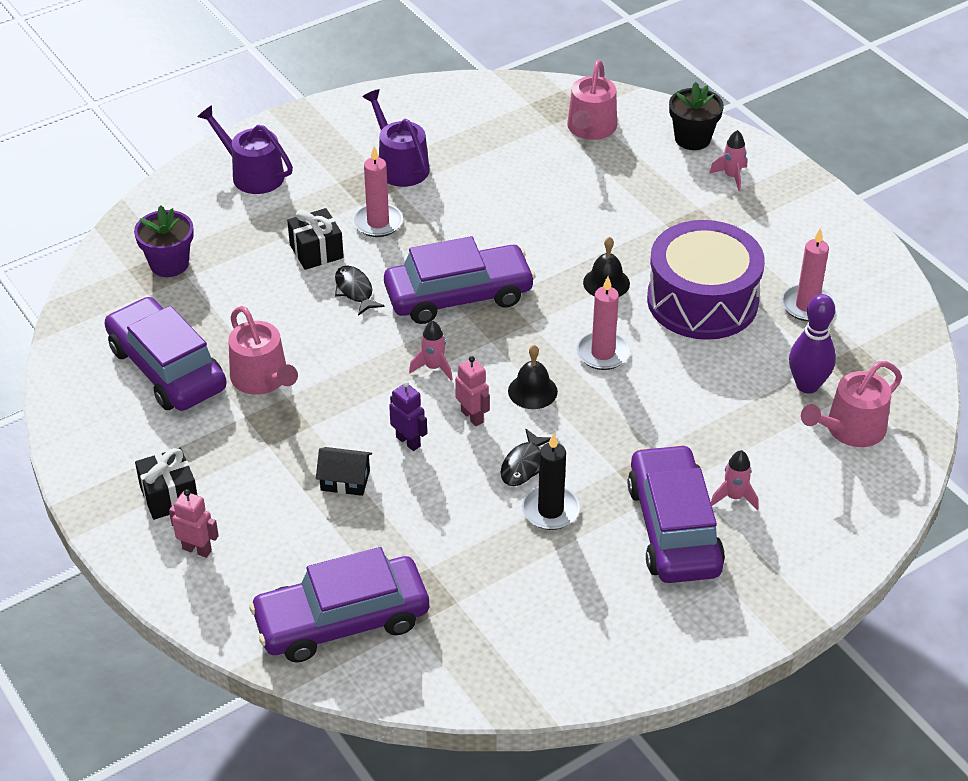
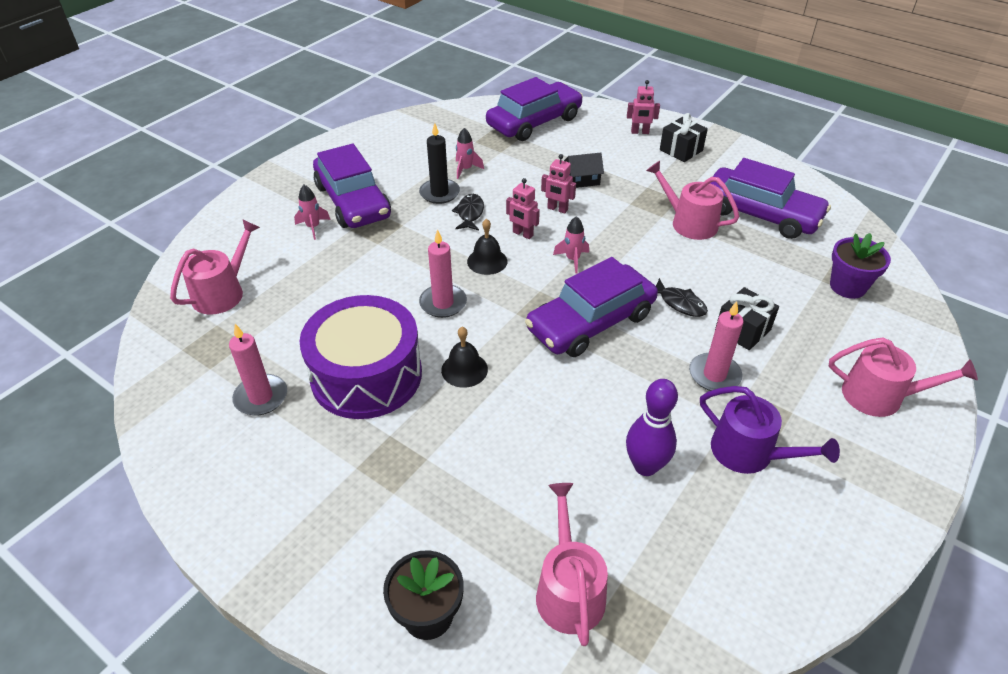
camera: 160 degrees right, 0 degrees up
purple watering can [197,105,293,194] -> pink watering can [829,337,978,417]
purple robot [389,381,427,451] -> pink robot [541,154,576,214]
pink rocket [709,130,747,191] -> pink rocket moved to [456,128,484,179]
purple bowling pin [789,294,836,394] -> purple bowling pin moved to [626,379,678,476]

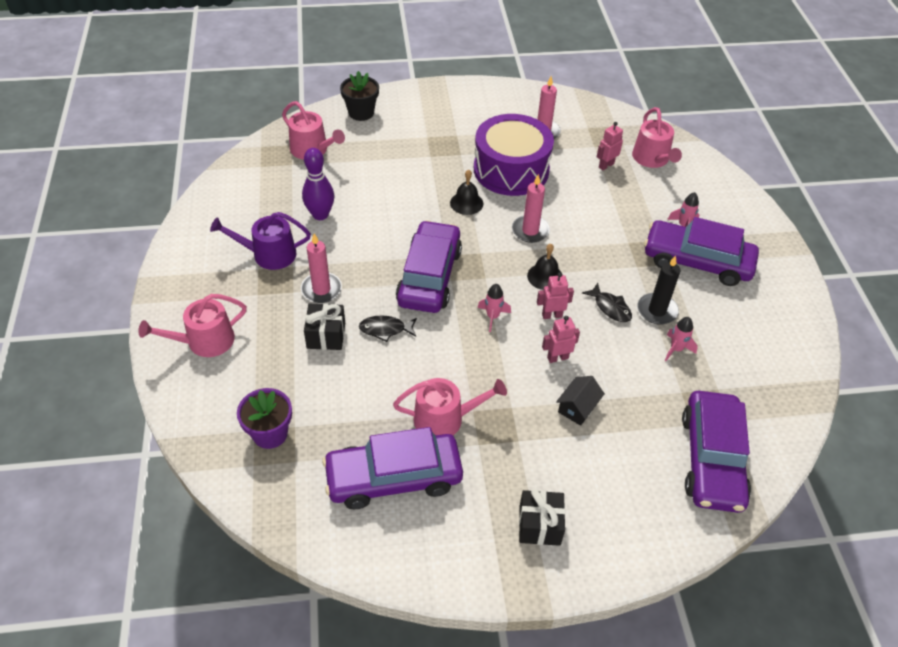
camera: 135 degrees right, 5 degrees up
pink robot [627,80,660,134] -> pink robot moved to [597,122,623,170]

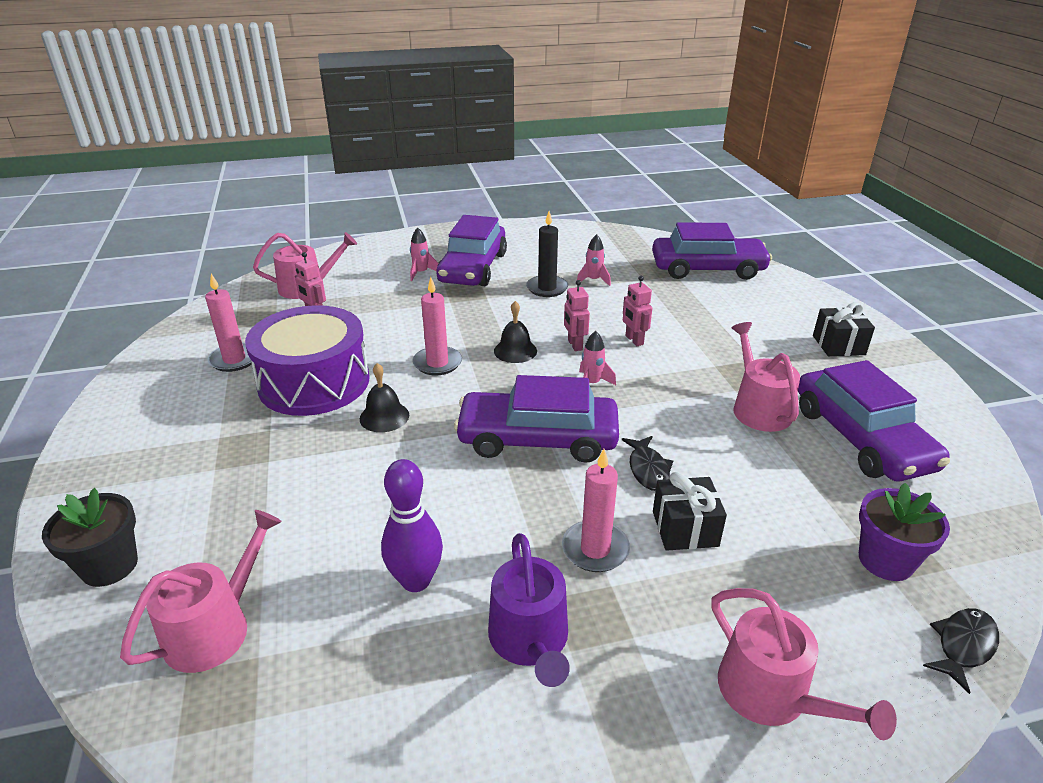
camera: 95 degrees left, 15 degrees down
black house [556,376,605,426] -> none
black fish [582,283,632,322] -> black fish moved to [923,608,999,694]

